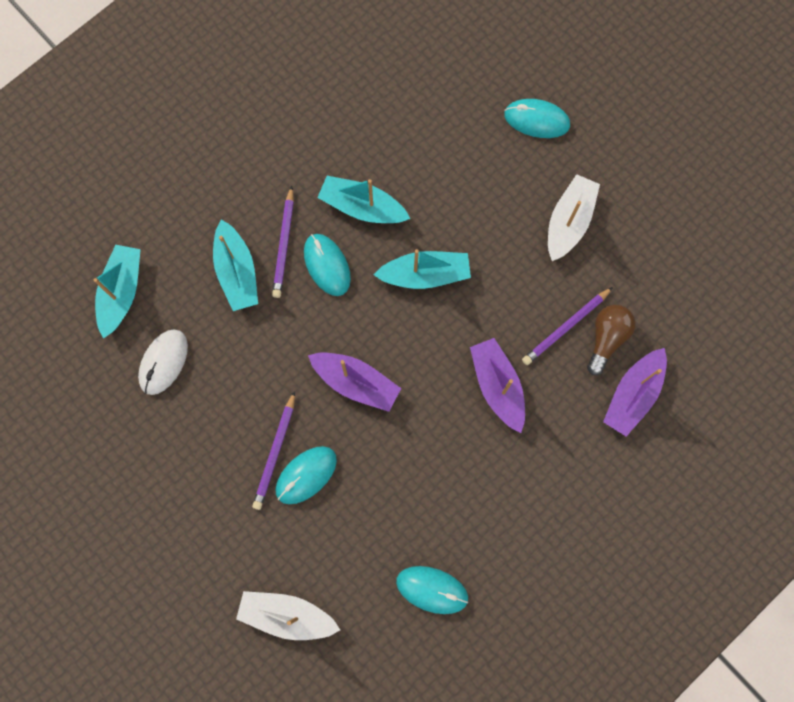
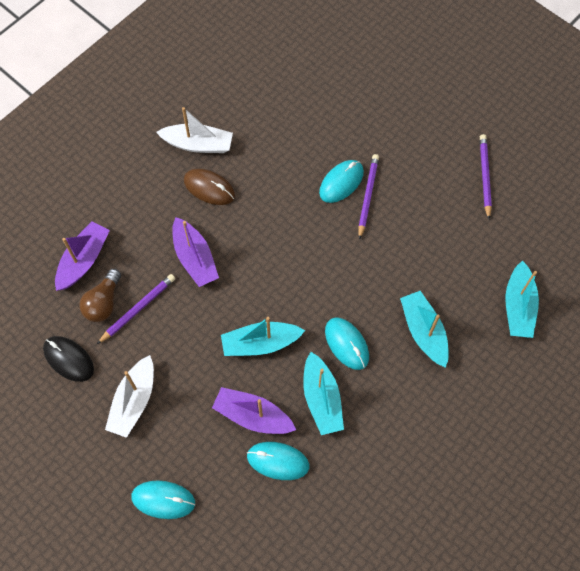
camera: 175 degrees right, 10 degrees down
white mouse [138,329,188,395] -> none
white boat [236,591,340,640] -> white boat moved to [156,107,233,153]
purple pencil [272,186,294,298] -> purple pencil moved to [480,134,492,219]
purple boat [308,353,401,412] -> purple boat moved to [212,387,296,434]
turquoise boat [317,176,410,223] -> turquoise boat turned 60 degrees clockwise [303,352,344,435]
turquoise mouse [396,566,469,614] -> turquoise mouse moved to [247,442,309,480]
none -> black mouse [43,336,94,382]
none -> brown mouse [184,168,235,205]

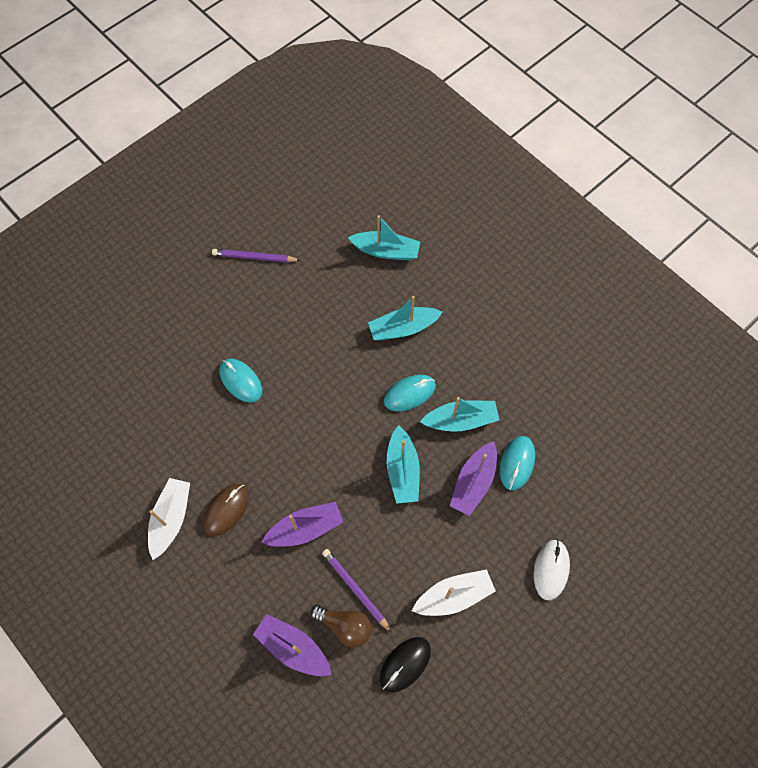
camera: 85 degrees left, 0 degrees up
white boat [105,355,154,438] -> white boat turned 45 degrees counterclockwise [412,569,495,616]
turquoise mouse [131,480,195,519] -> white mouse [534,539,570,600]
purple pencil [358,154,379,240] -> none

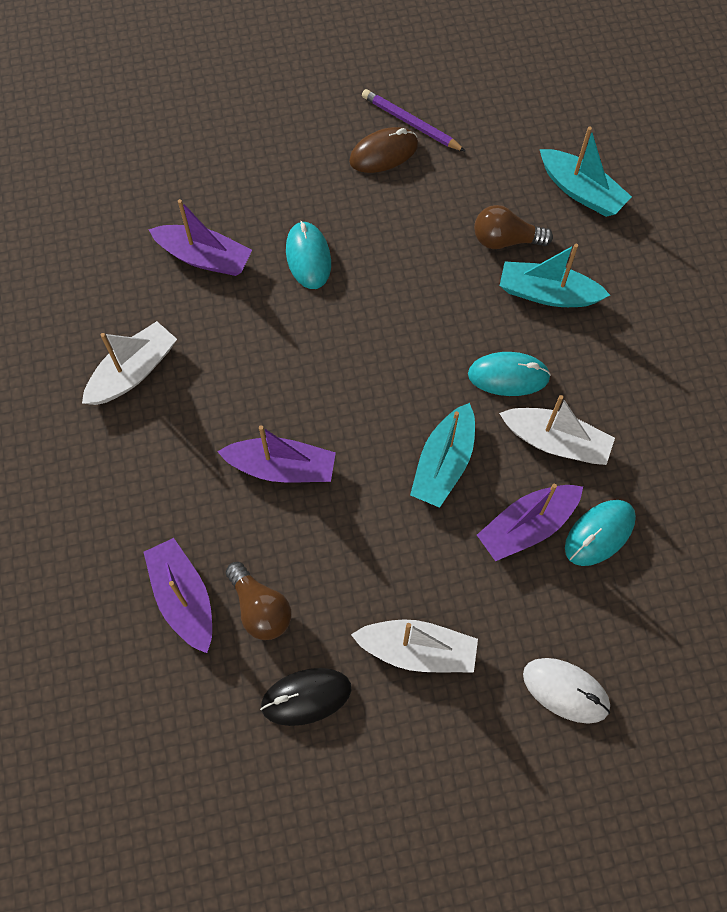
camera: 30 degrees right, 0 degrees up
brown mouse [203,484,249,536] -> brown mouse moved to [349,127,418,173]
purple pencil [322,549,392,633] -> none
turquoise boat [420,397,499,432] -> white boat [499,395,615,465]
white mouse [534,539,570,600] -> white mouse turned 75 degrees clockwise [523,658,610,724]
none -> purple boat [148,199,252,276]
none -> brown light bulb [474,205,553,249]

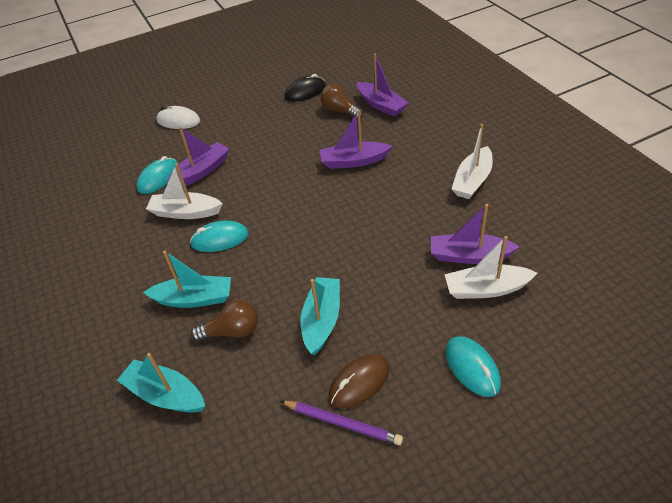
camera: 170 degrees right, 20 degrees down
turquoise mouse [286,221,331,289] -> turquoise mouse moved to [445,336,501,397]
white boat [351,619,478,672] -> white boat moved to [444,236,537,299]
turquoise boat [410,403,475,508] -> turquoise boat moved to [301,277,340,355]

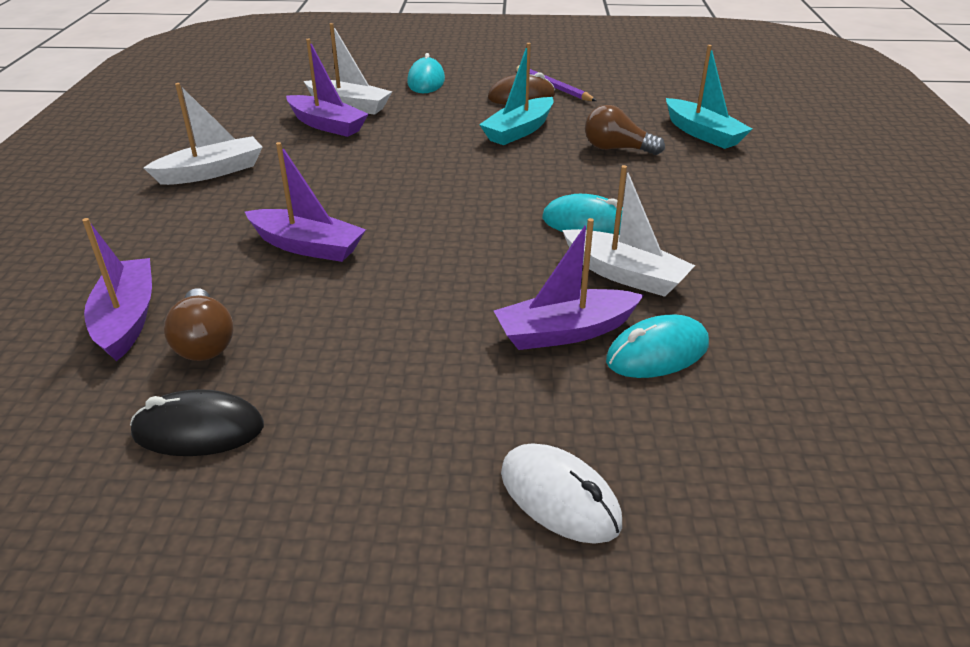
camera: 155 degrees left, 10 degrees down
turquoise boat [143,251,231,308] -> none

